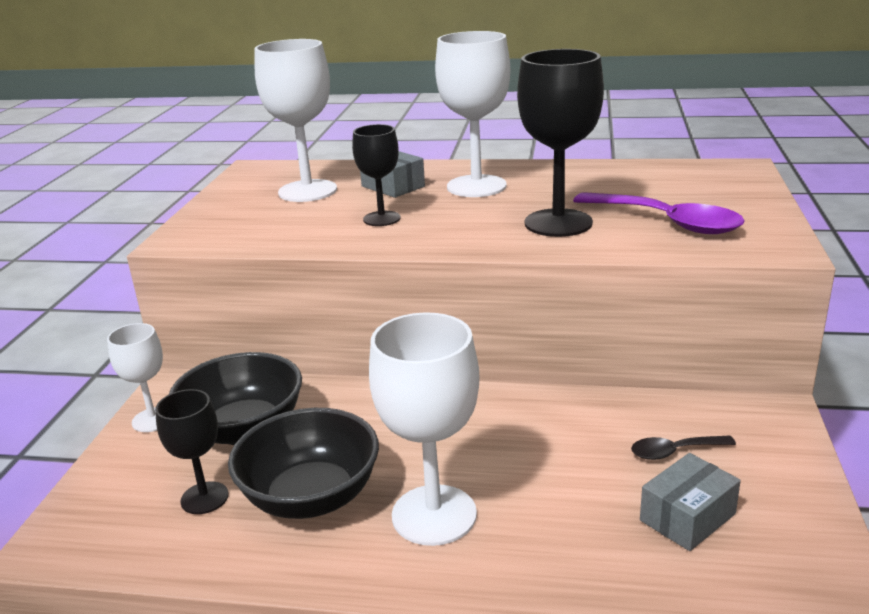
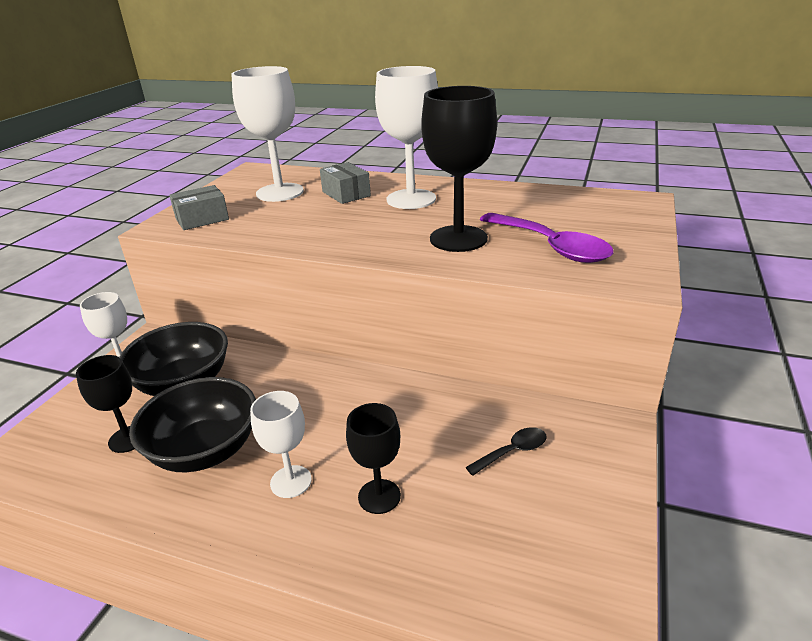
camera: 10 degrees right, 5 degrees up
black goblet [352,124,401,226] -> black goblet moved to [346,403,401,514]
white goblet [369,313,480,546] -> white goblet [250,391,312,498], size x0.58
black spoon [631,436,736,460] -> black spoon turned 150 degrees clockwise [465,427,547,476]
grey box [640,453,741,551] -> grey box moved to [169,185,229,230]

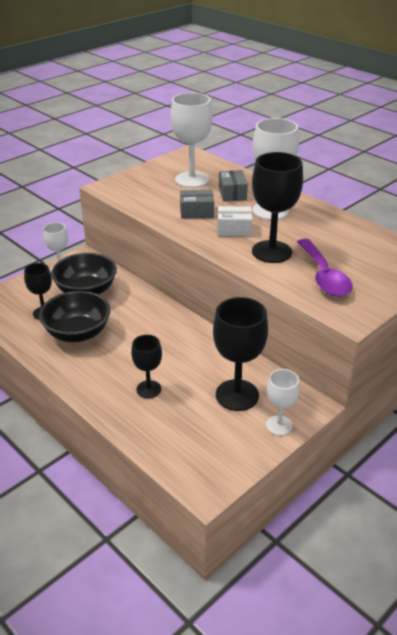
camera: 25 degrees right, 5 degrees up
grey box [169,185,229,230] -> grey box moved to [180,190,214,219]
white goblet [250,391,312,498] -> white goblet moved to [266,369,300,436]
black spoon [465,427,547,476] -> black goblet [213,297,268,411]
none -> white box [217,206,253,236]

